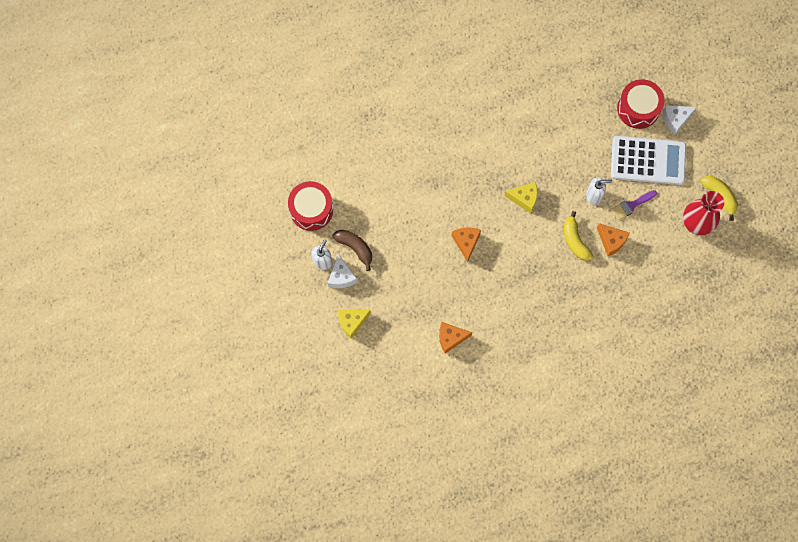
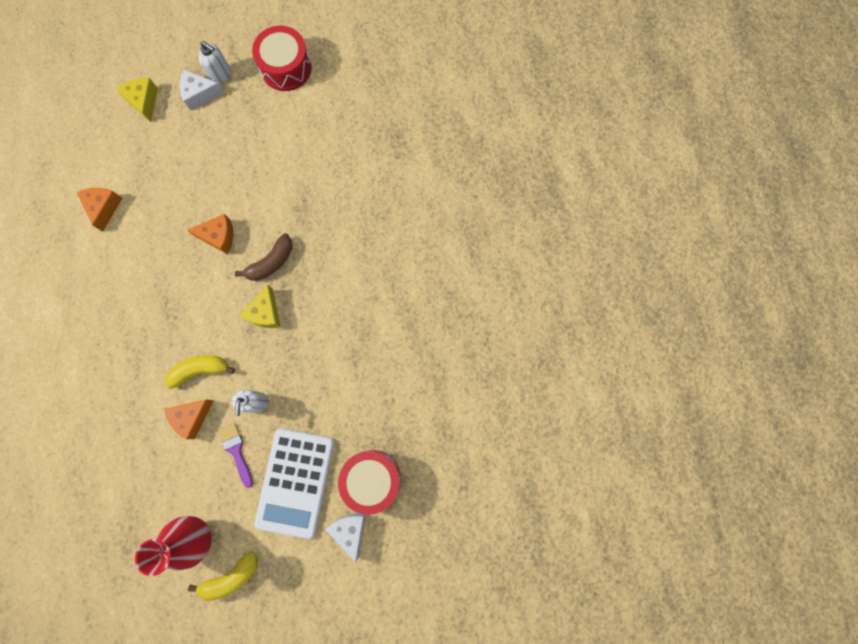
camera: 95 degrees right, 5 degrees up
brown banana [332,230,372,271] -> brown banana moved to [235,233,293,281]

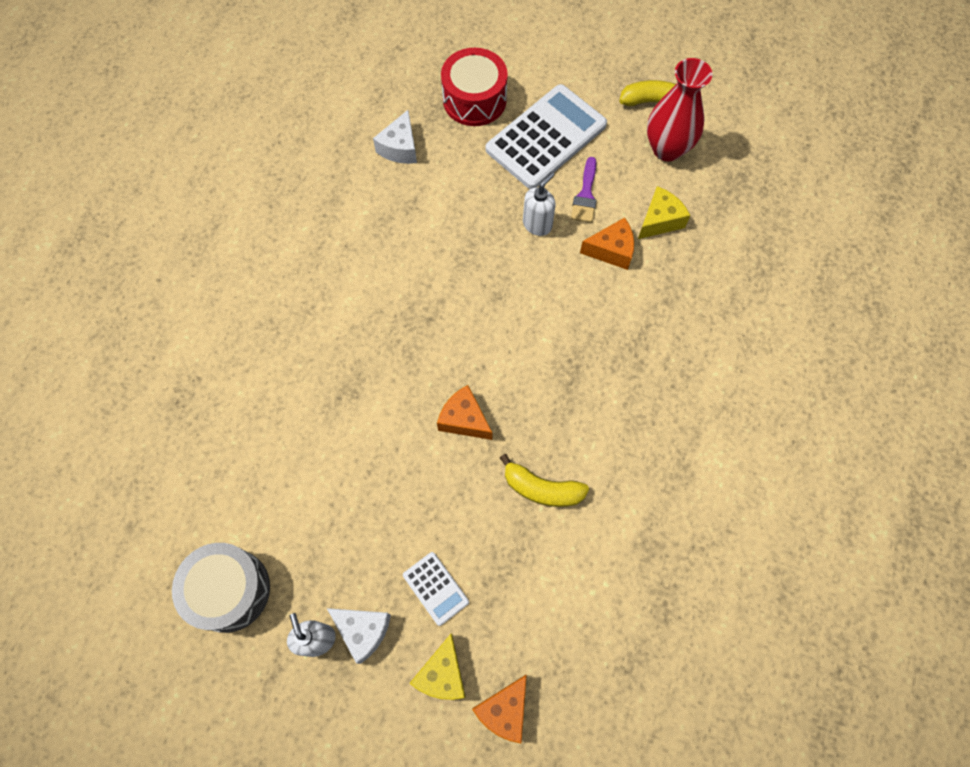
camera: 145 degrees left, 10 degrees down
orange cheese [77,188,122,232] -> orange cheese moved to [472,675,527,744]
yellow banana [165,355,235,389] -> yellow banana moved to [500,454,589,507]
brown banana [235,233,293,281] -> none
yellow cheese [240,285,281,328] -> yellow cheese moved to [638,186,691,239]
red drum [252,26,312,91] -> grey drum [172,543,270,633]
white cheese [325,513,366,562] -> white cheese moved to [373,110,417,164]
none -> white calculator [403,552,469,626]

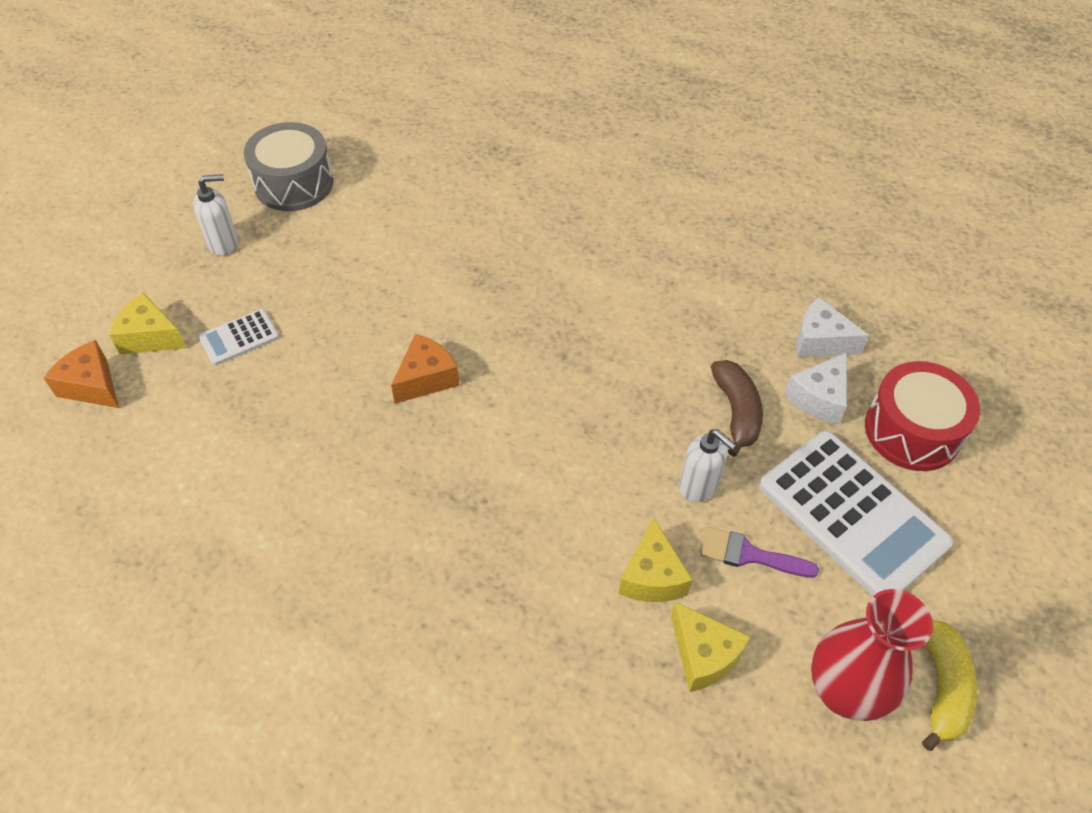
camera: 95 degrees right, 15 degrees down
white cheese [327,608,391,664] -> white cheese moved to [784,353,847,425]
yellow banana [500,454,589,507] -> none
orange cheese [580,218,634,270] -> yellow cheese [619,517,693,602]
none -> brown banana [711,360,763,457]

